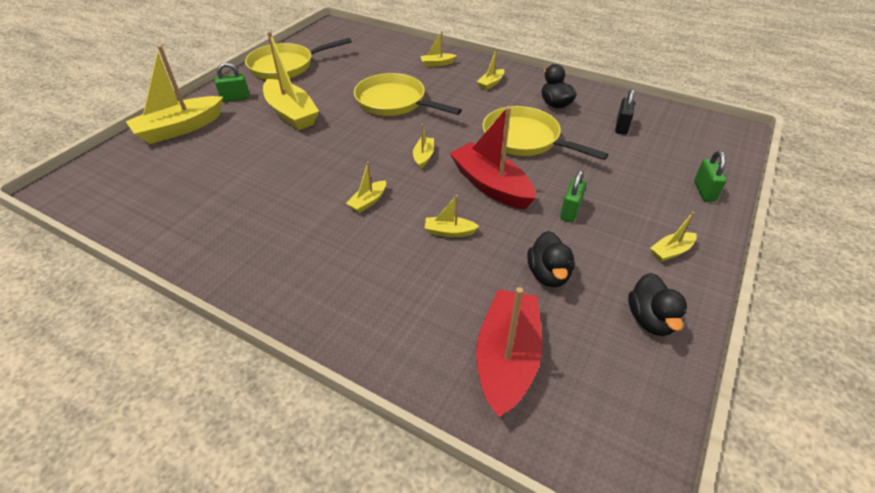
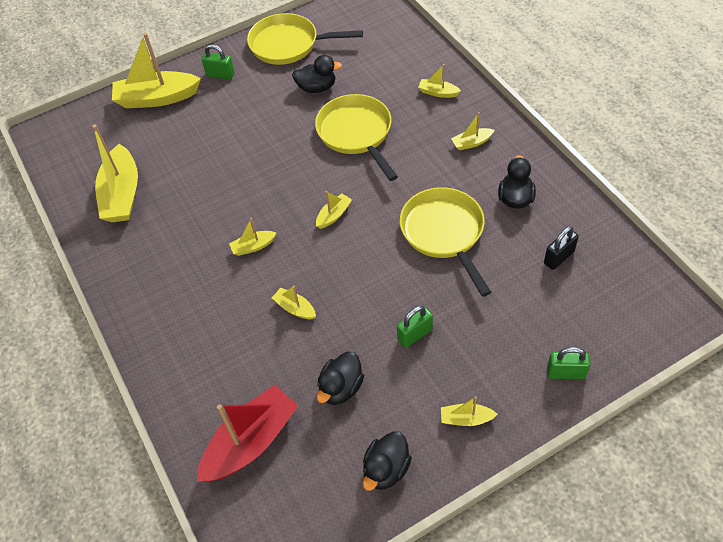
camera: 35 degrees right, 10 degrees up
yellow boat [263,31,319,130] -> yellow boat moved to [92,124,138,222]
red boat [450,106,536,209] -> none
green padlock [694,151,727,202] -> green padlock turned 60 degrees clockwise [547,347,591,379]
none -> black duck [292,55,342,93]

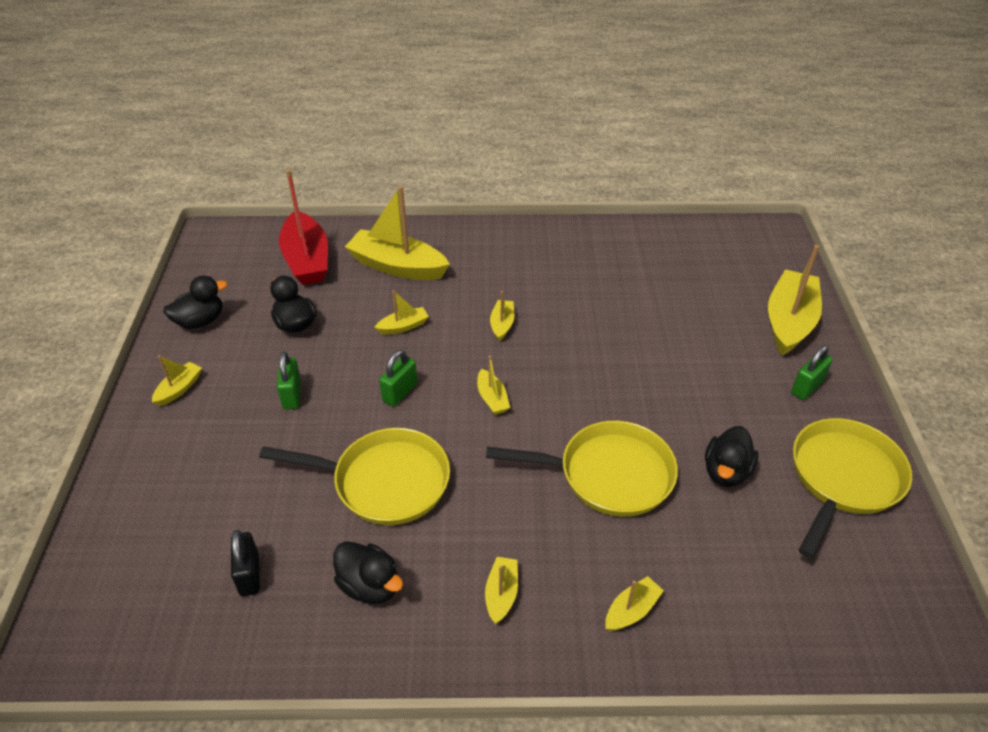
camera: 115 degrees right, 10 degrees down
yellow boat [92,124,138,222] -> yellow boat moved to [345,186,450,280]
black duck [363,431,412,491] -> black duck turned 90 degrees clockwise [163,275,227,329]
green padlock [547,347,591,379] -> green padlock moved to [379,350,418,406]

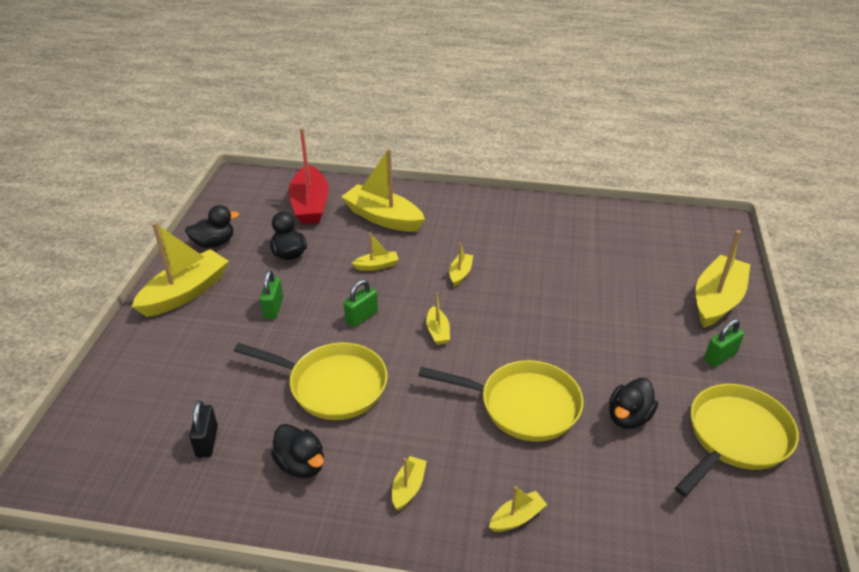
camera: 10 degrees right, 5 degrees down
yellow boat [152,355,202,406] -> yellow boat [132,222,229,317], size x2.13

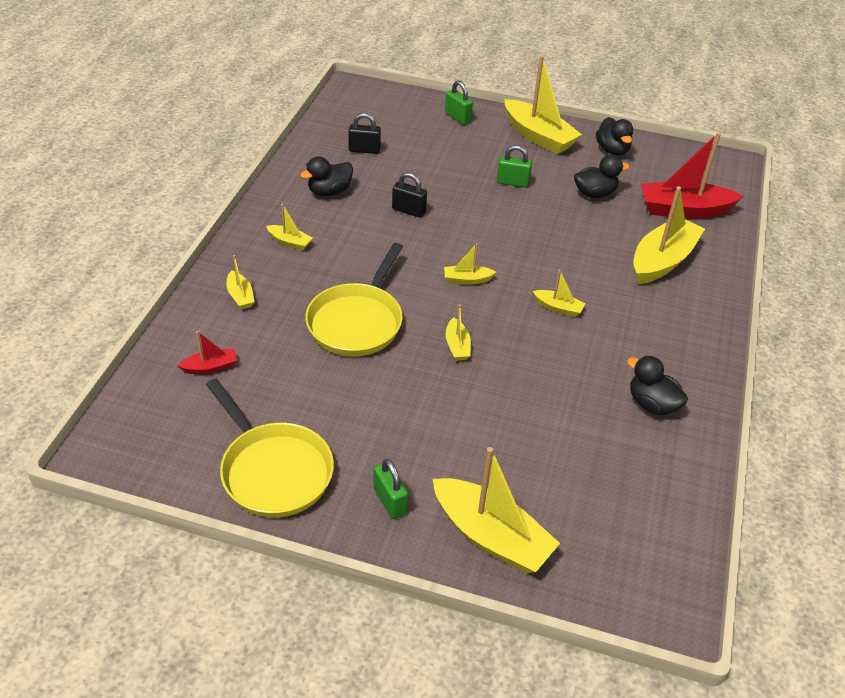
camera: 95 degrees right, 5 degrees up
yellow pan [234,343,388,420] -> black padlock [392,172,427,218]
green padlock [344,279,378,327] -> green padlock moved to [445,80,473,125]
yellow boat [352,233,399,271] -> yellow boat moved to [446,305,471,361]
black duck [609,378,658,429] -> black duck moved to [627,355,688,415]
none -> red boat [177,331,237,374]

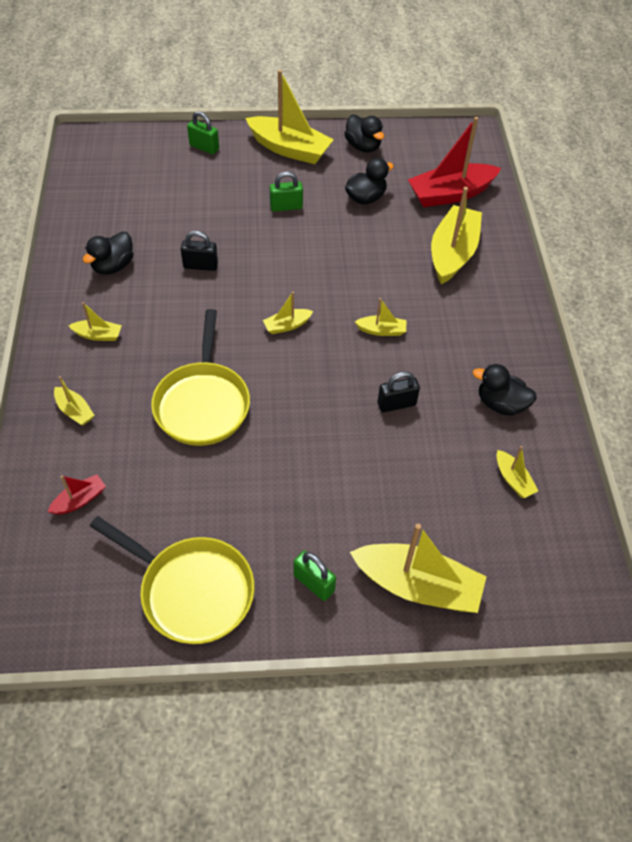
camera: 20 degrees left, 10 degrees up
black padlock [348,113,381,154] -> black padlock moved to [378,371,420,413]
yellow boat [446,305,471,361] -> yellow boat moved to [497,446,538,498]

